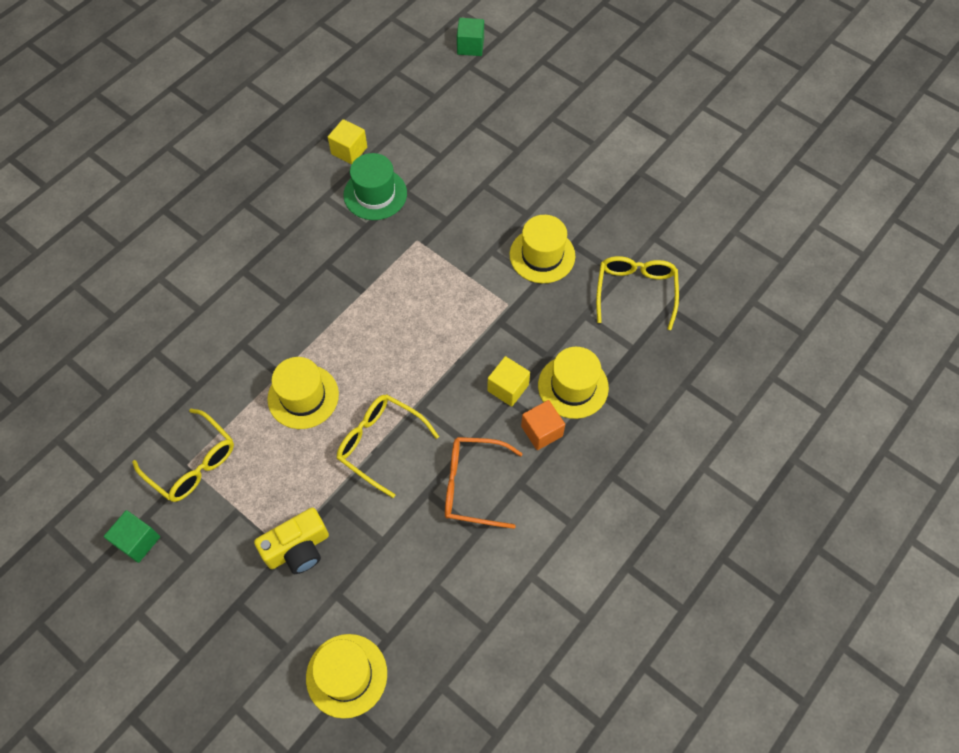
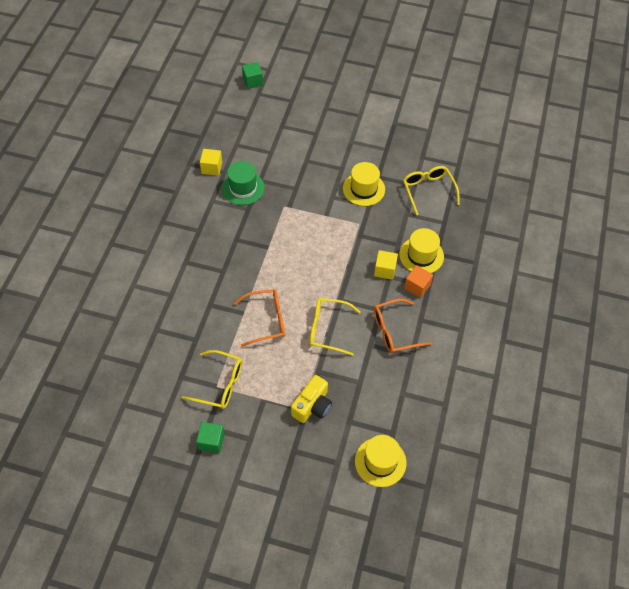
camera: 25 degrees left, 5 degrees down
yellow hat [267,357,339,429] -> orange glasses [234,289,285,347]

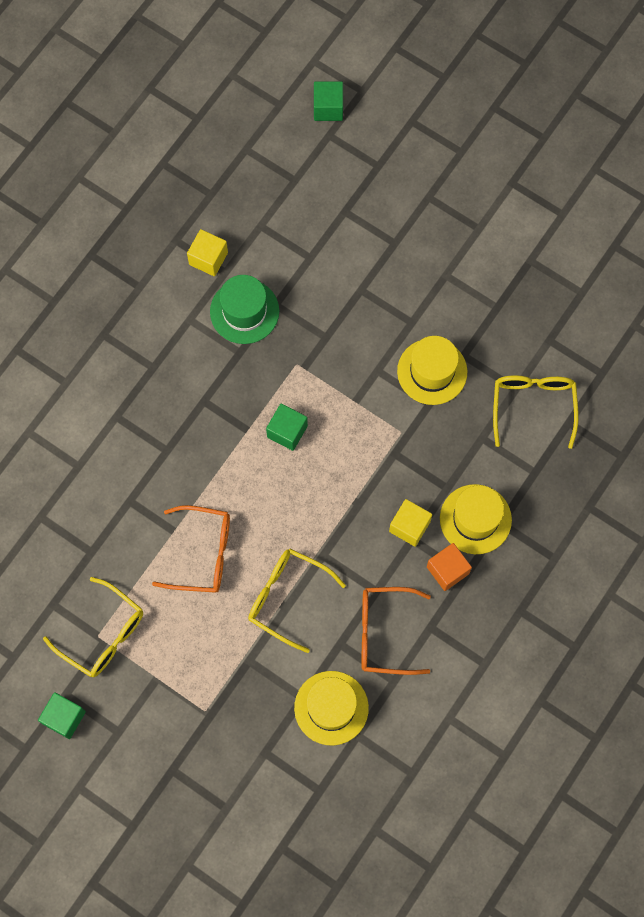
camera: 20 degrees right, 15 degrees up
yellow camera [291,375,332,423] -> none
yellow hat [355,435,406,487] -> yellow hat moved to [294,671,369,745]
none -> green cube [266,404,308,451]

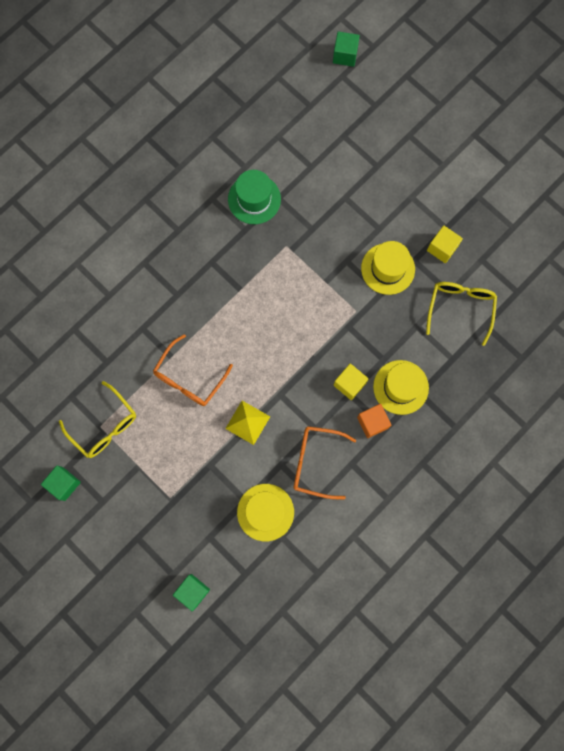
camera: 10 degrees right, 5 degrees up
orange glasses [152,505,230,593] -> orange glasses turned 105 degrees clockwise [153,334,233,406]
yellow cube [187,229,228,276] -> yellow cube moved to [427,226,463,263]
yellow glasses [248,549,346,653] -> yellow pyramid [225,401,270,445]
green cube [266,404,308,451] -> green cube moved to [173,574,210,611]

